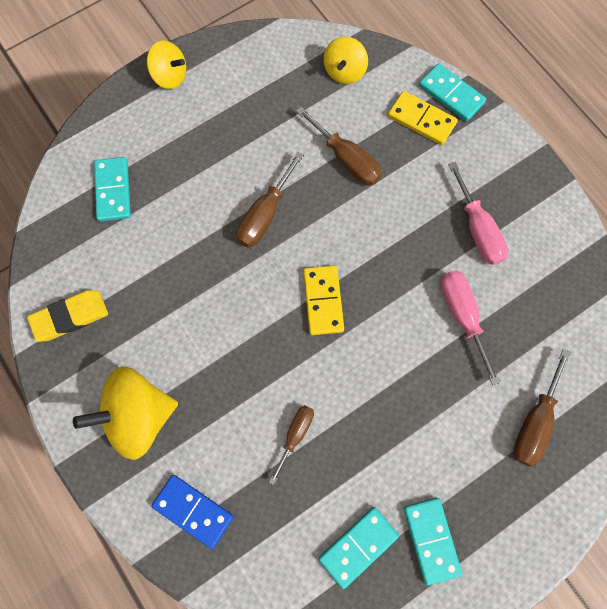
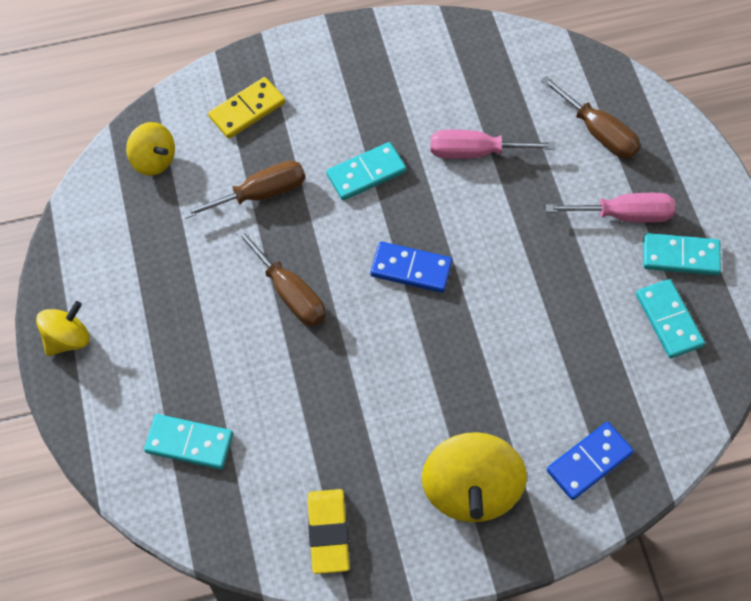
camera: 70 degrees left, 10 degrees down
brown screwdriver [269,405,314,485] -> none
yellow domino [303,265,344,335] -> blue domino [370,241,452,293]
turquoise domino [419,63,486,122] -> turquoise domino moved to [326,142,407,200]
pink screwdriver [448,162,508,265] -> pink screwdriver moved to [546,193,676,223]

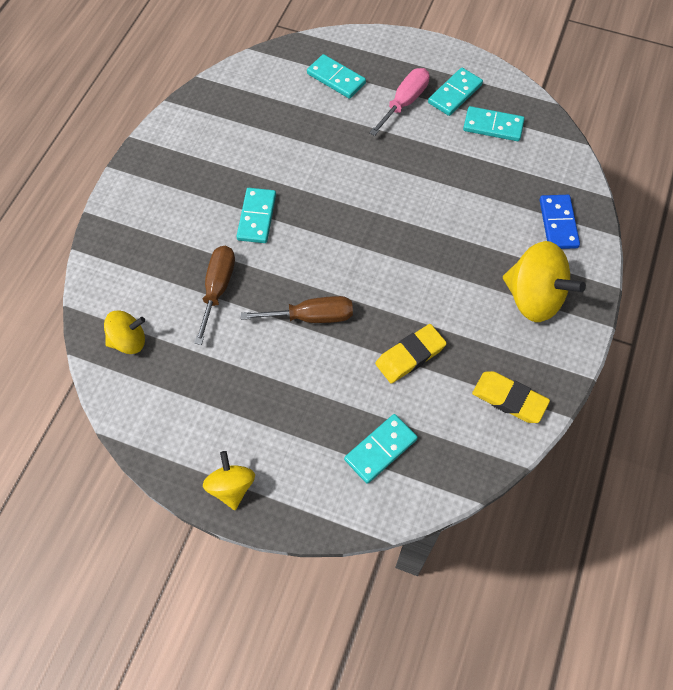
camera: 55 degrees left, 0 degrees up
yellow domino [208,77,285,139] -> none
blue domino [370,241,452,293] -> none
pink screwdriver [431,129,555,159] -> none
brown screwdriver [541,76,641,158] -> turquoise domino [307,54,366,99]
none -> yellow eraser [375,324,447,384]

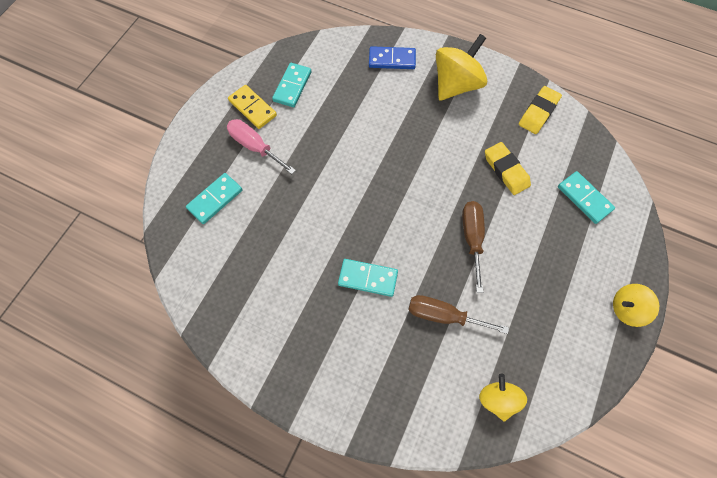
camera: 85 degrees left, 5 degrees up
turquoise domino [428,68,483,116] -> yellow domino [228,85,277,129]

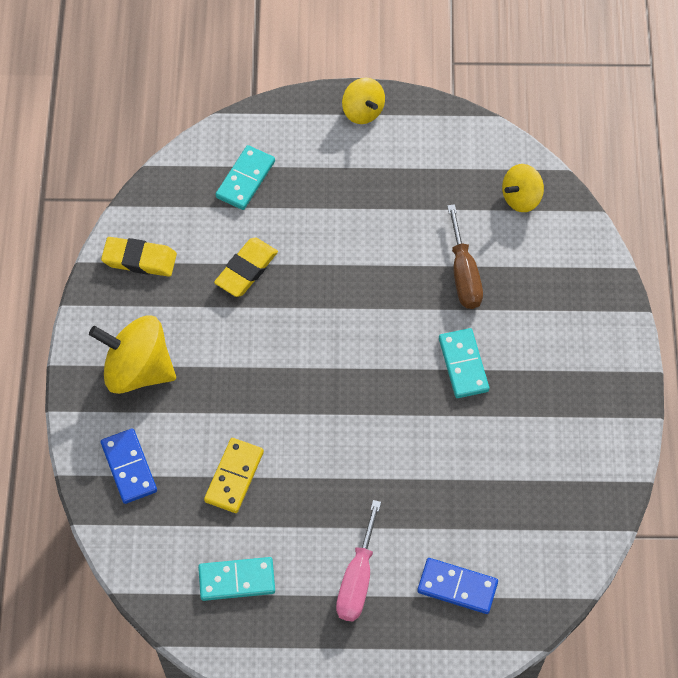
camera: 115 degrees left, 5 degrees down
turquoise domino [186,173,242,224] -> blue domino [417,558,498,614]
yellow domino [228,85,277,129] -> yellow domino moved to [204,438,264,513]
brown screwdriver [462,201,485,293] -> none

